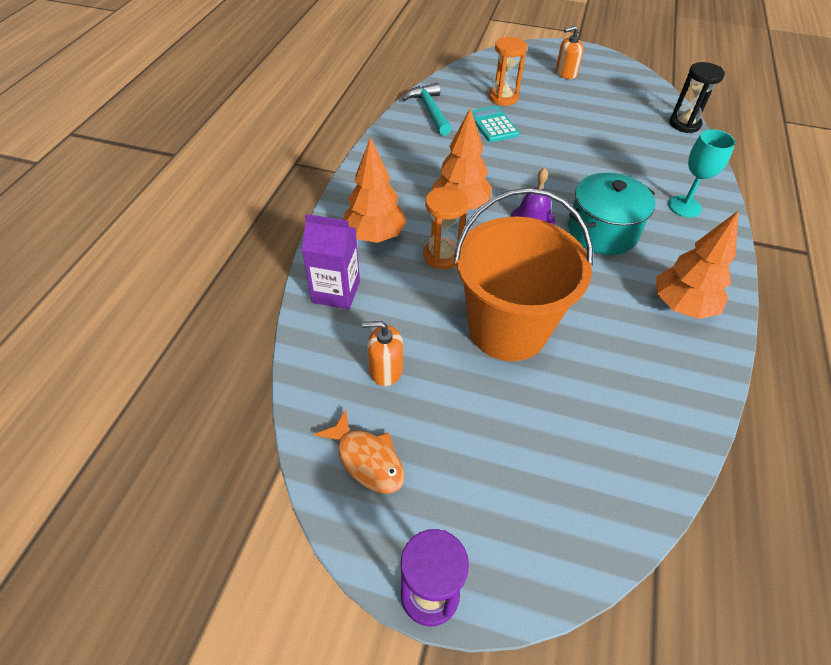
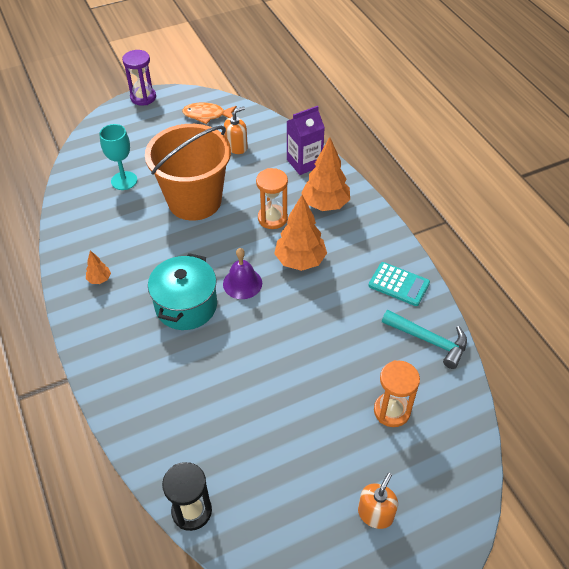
camera: 140 degrees right, 0 degrees up
turquoise calculator [472,106,519,142] -> turquoise calculator moved to [369,262,430,306]
orange tree [657,211,738,319] -> orange tree [86,250,111,284], size x0.47
turquoise goblet [668,129,735,218] -> turquoise goblet moved to [99,124,137,190]

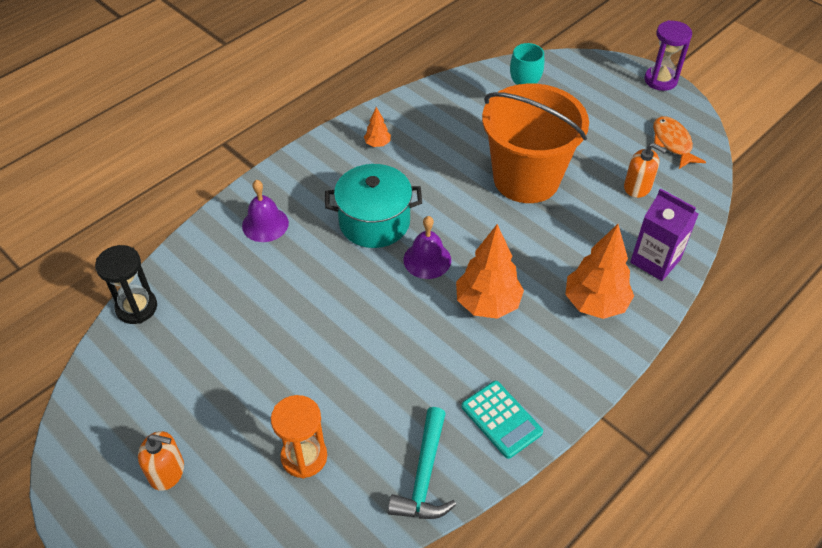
camera: 70 degrees right, 0 degrees up
orange hourglass [256,168,288,229] -> none
turquoise calculator [369,262,430,306] -> turquoise calculator turned 45 degrees counterclockwise [461,381,543,459]
none -> purple bell [242,180,289,242]

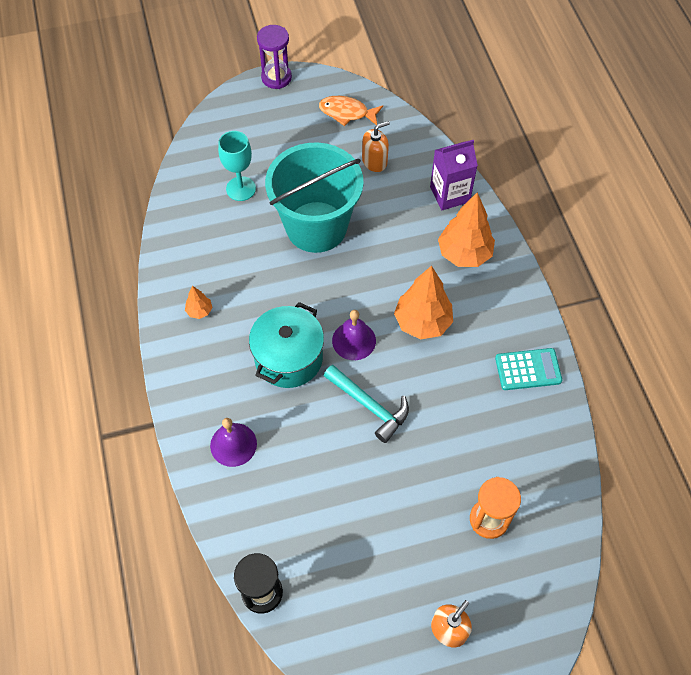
camera: 60 degrees left, 10 degrees up
turquoise hammer [388,407,456,519] -> turquoise hammer moved to [324,365,409,443]
orange bucket [482,84,589,203] -> turquoise bucket [265,142,364,253]

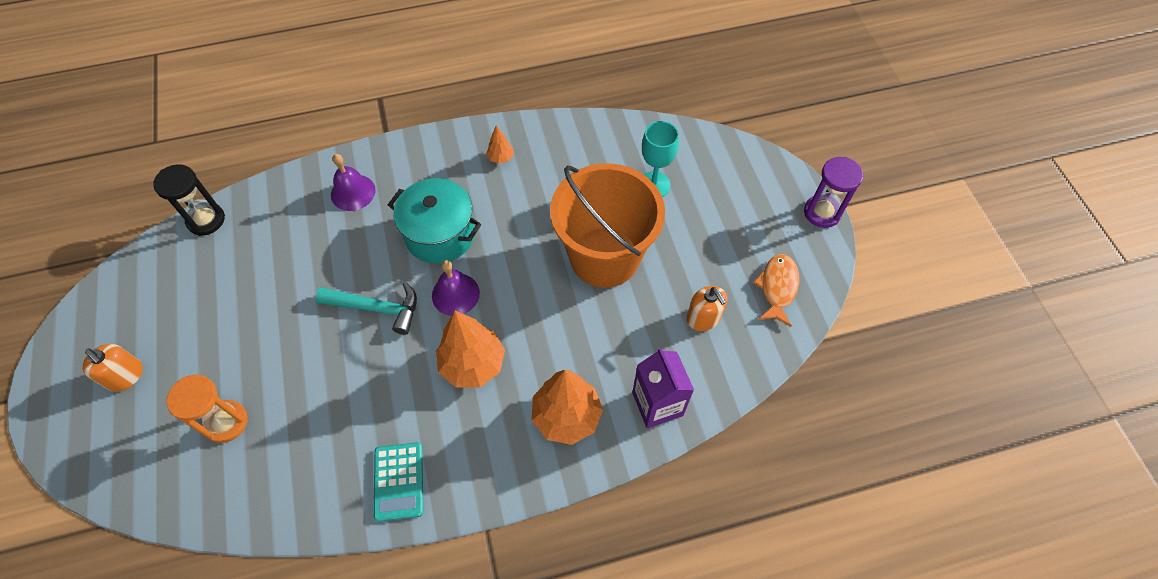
camera: 90 degrees right, 0 degrees up
turquoise bucket [265,142,364,253] -> orange bucket [550,163,665,288]
turquoise hammer [324,365,409,443] -> turquoise hammer turned 120 degrees counterclockwise [315,282,417,335]

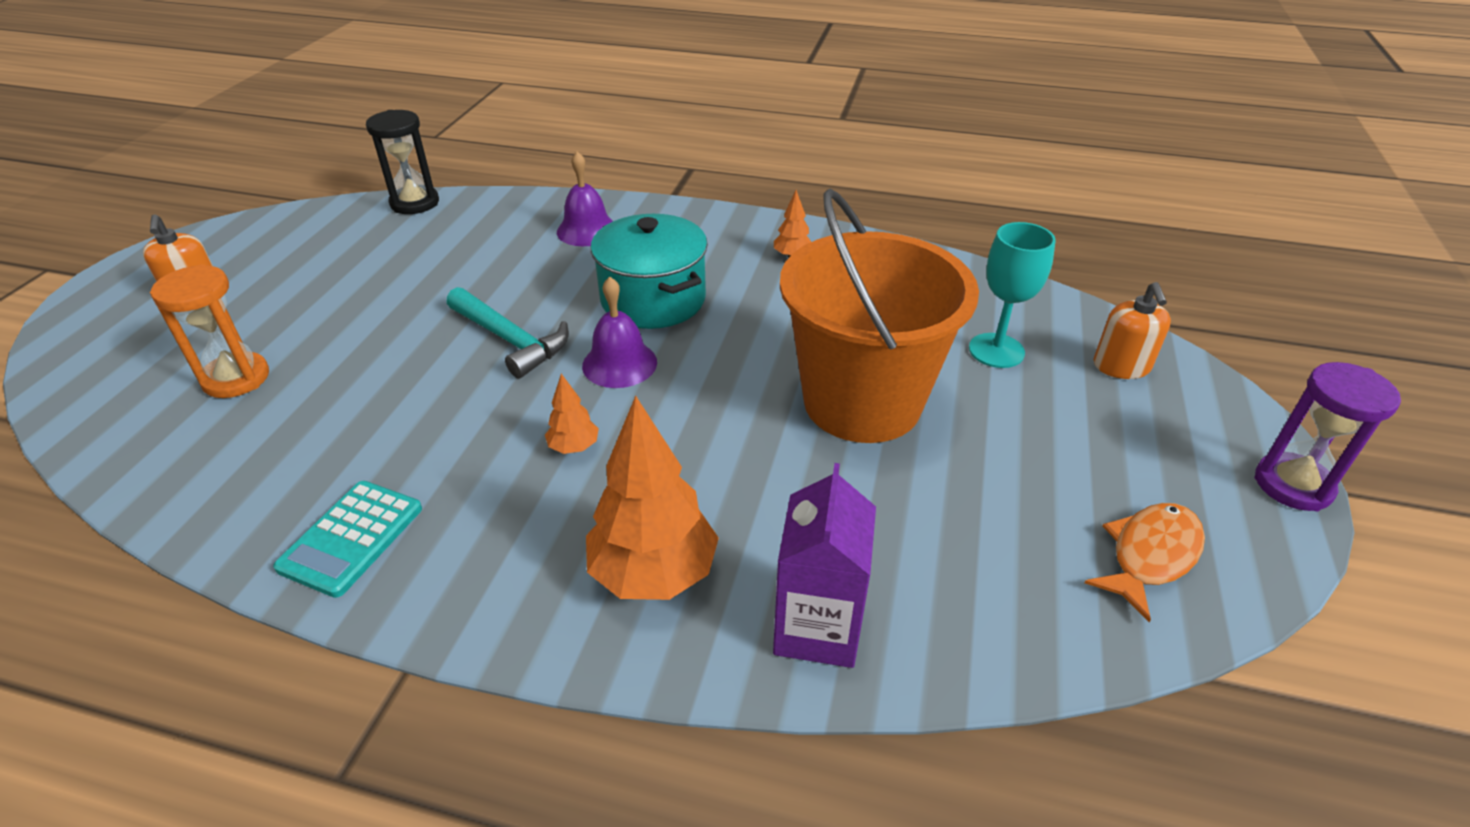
camera: 30 degrees right, 20 degrees down
orange tree [436,311,505,388] -> orange tree [545,374,599,454], size x0.47
orange soap dispenser [687,286,727,331] -> orange soap dispenser moved to [1094,282,1171,379]

